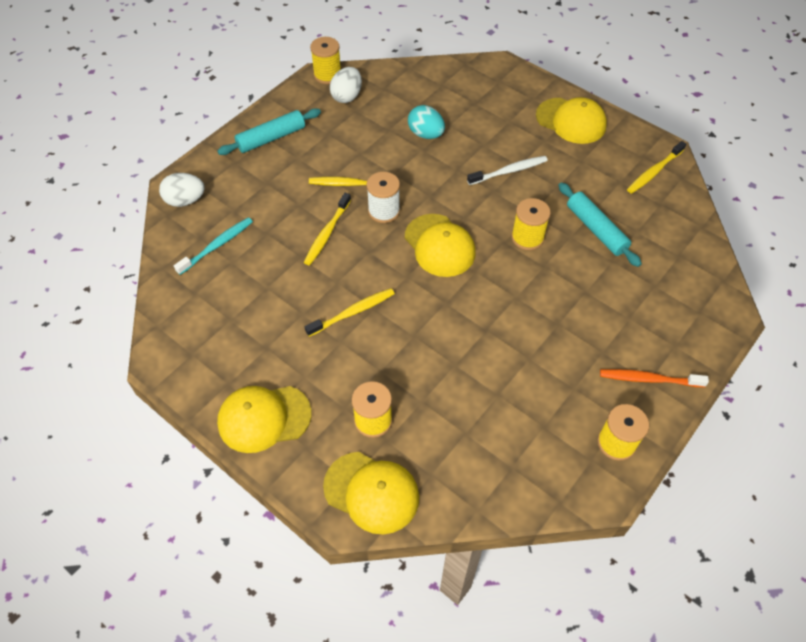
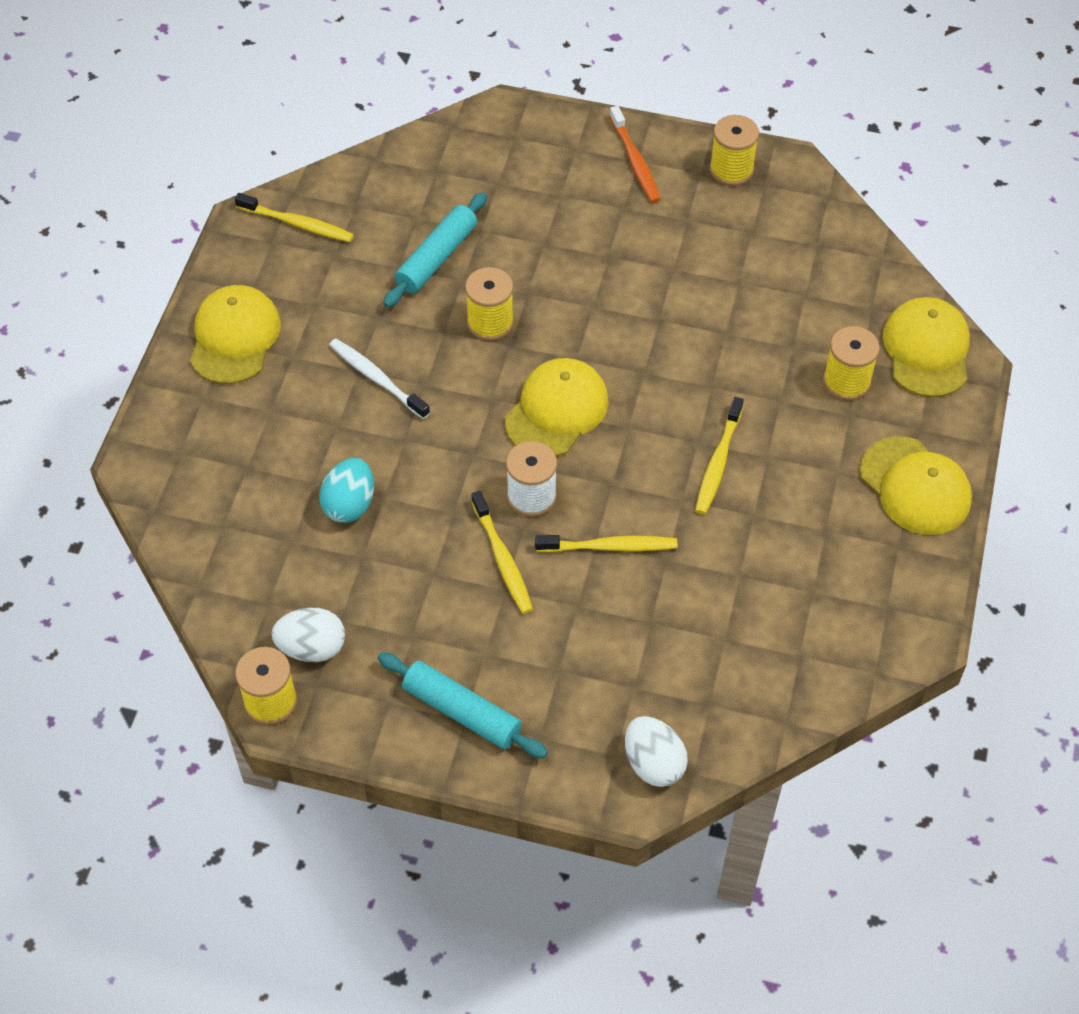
camera: 115 degrees left, 0 degrees up
turquoise toothbrush [174,217,253,275] -> none
yellow toothbrush [305,288,395,337] -> yellow toothbrush turned 105 degrees counterclockwise [695,397,744,515]

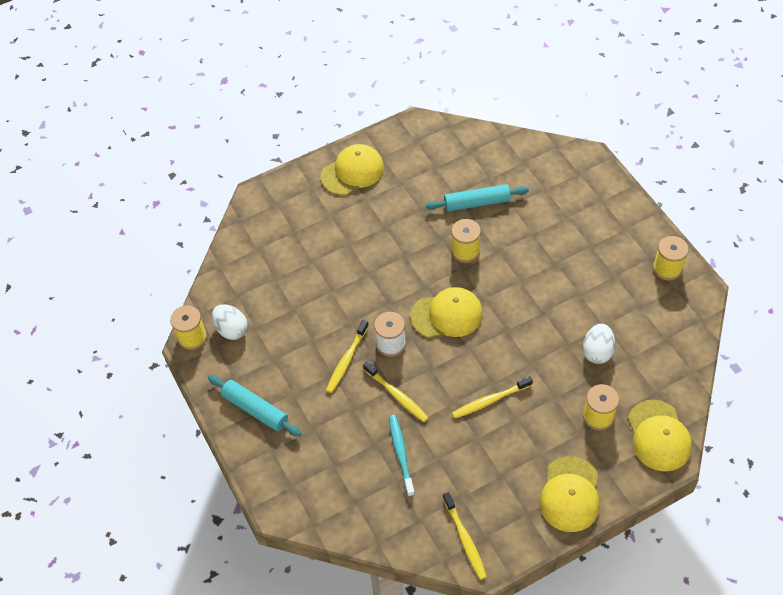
camera: 50 degrees right, 0 degrees up
yellow toothbrush [235,193,354,242] -> yellow toothbrush moved to [443,492,487,580]
turquoise egg [319,458,374,523] -> none
white toothbrush [329,339,430,419] -> none
turquoise rolling pin [378,652,548,758] -> turquoise rolling pin turned 45 degrees counterclockwise [208,375,302,437]
orange toothbrush [610,106,661,203] -> none
white egg [625,716,688,787] -> white egg moved to [583,324,615,364]
yellow cap [883,297,970,397] -> yellow cap turned 120 degrees clockwise [628,400,692,471]
none -> turquoise toothbrush [389,415,415,497]

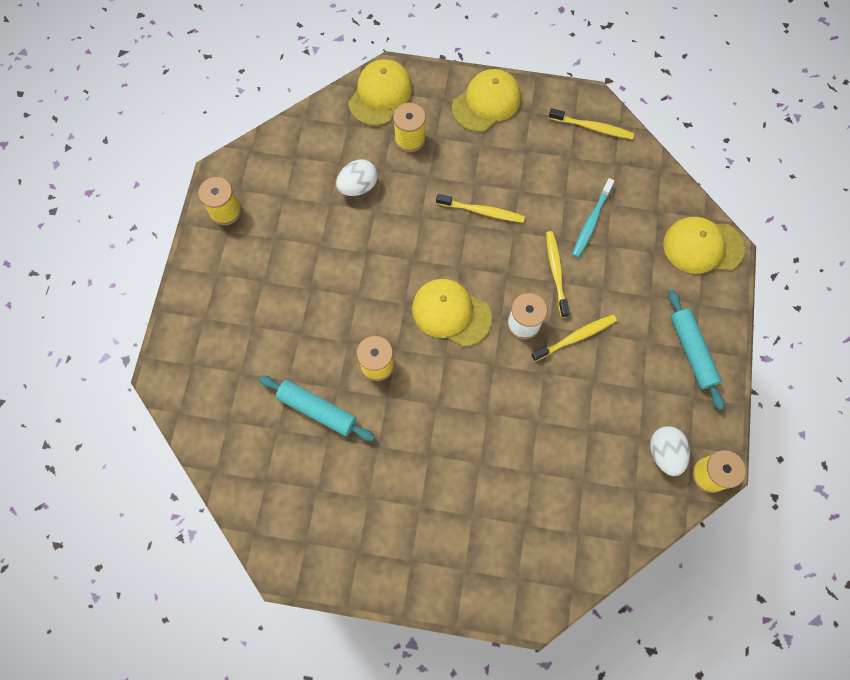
camera: 145 degrees left, 15 degrees up
yellow cap [320,144,384,195] -> yellow cap moved to [663,217,745,274]
yellow toothbrush [443,492,487,580] -> yellow toothbrush turned 90 degrees clockwise [548,108,634,139]

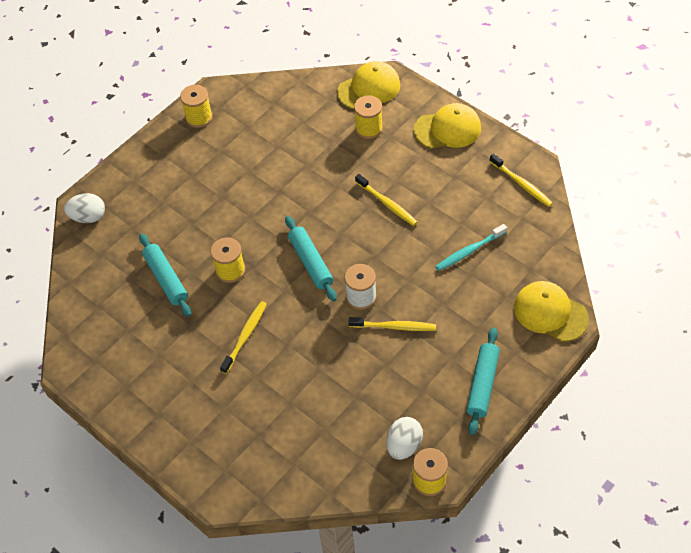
camera: 35 degrees right, 15 degrees down
white egg [336,159,378,196] -> white egg moved to [64,193,105,223]
yellow cap [412,279,492,347] -> turquoise rolling pin [285,216,337,301]
yellow toothbrush [546,231,570,318] -> yellow toothbrush moved to [220,301,267,374]

